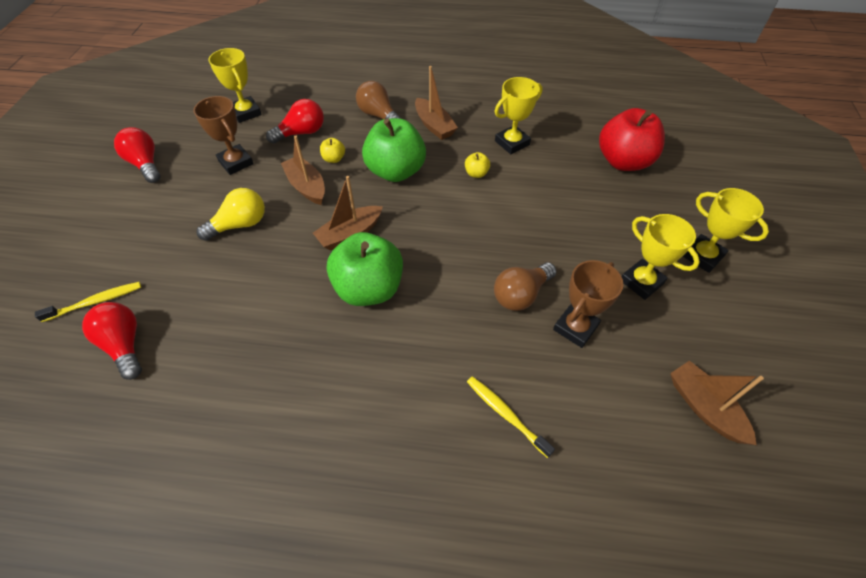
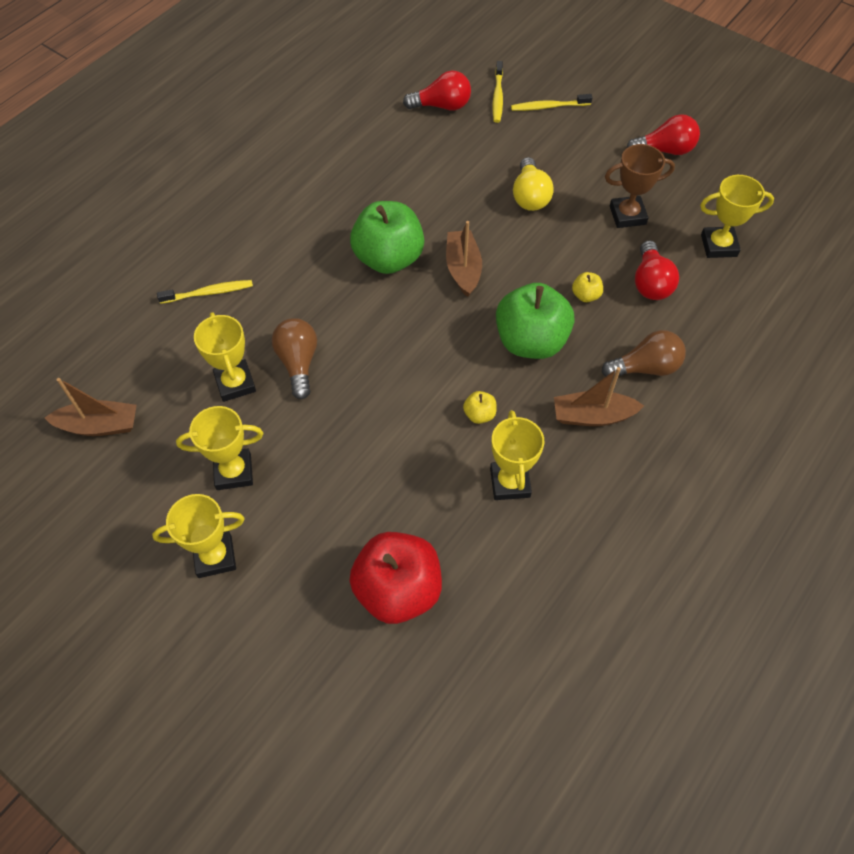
camera: 120 degrees right, 5 degrees up
brown boat [281,136,325,205] -> none
brown trophy [553,260,623,348] -> yellow trophy [194,312,256,402]
none -> yellow toothbrush [511,94,592,111]

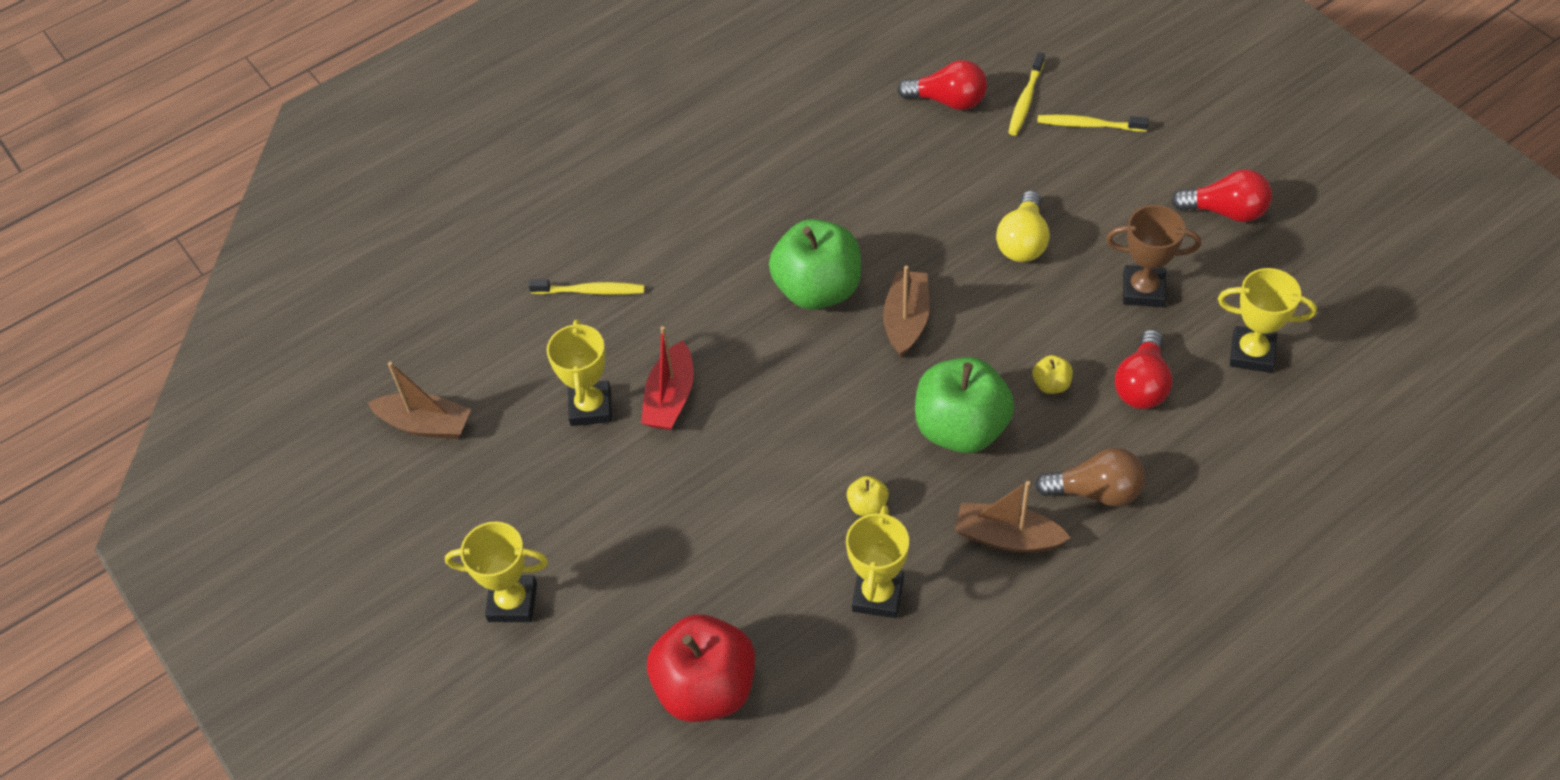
camera: 20 degrees right, 5 degrees down
yellow trophy [176,406,263,490] -> none
brown light bulb [272,318,317,399] -> red boat [641,326,694,430]

